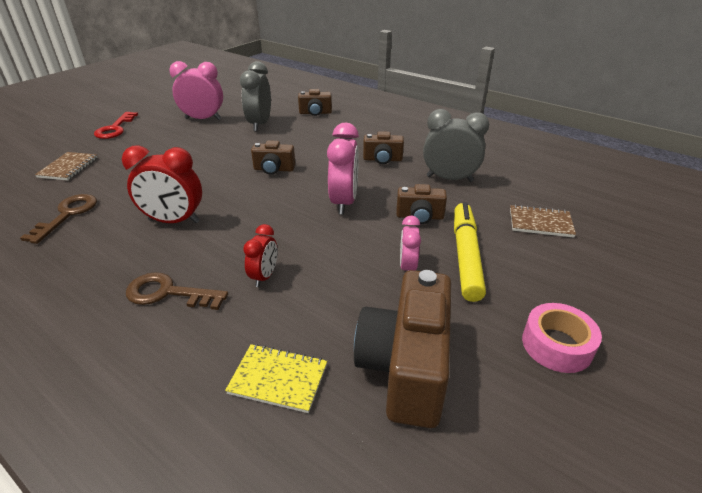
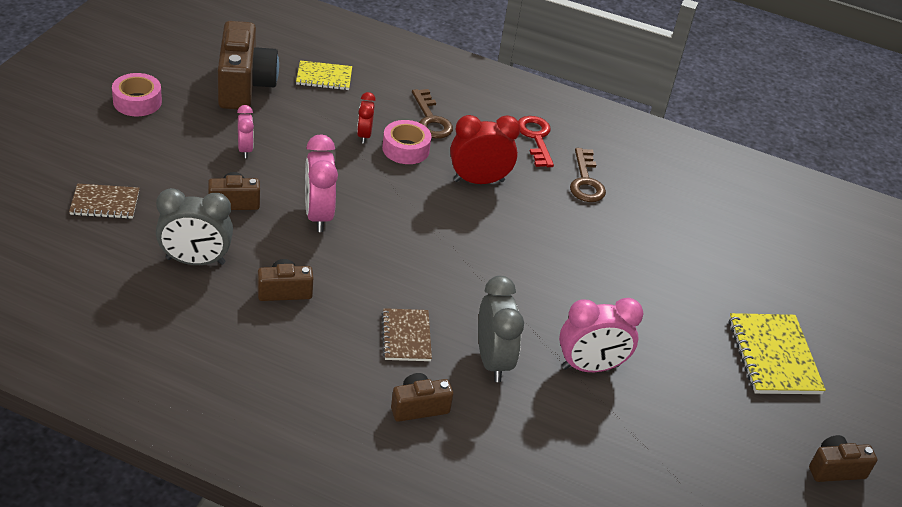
camera: 160 degrees right, 5 degrees up
brown notebook [35,152,98,180] -> brown notebook moved to [381,308,432,361]
red key [94,112,138,139] -> red key moved to [518,116,554,167]
brown key [126,272,228,310] -> brown key turned 75 degrees clockwise [412,89,453,139]
brown camera [251,140,295,175] -> brown camera moved to [809,435,877,482]
yellow marker [454,202,486,302] -> none
none -> pink tape [382,120,432,164]
none -> yellow notebook [729,313,826,394]

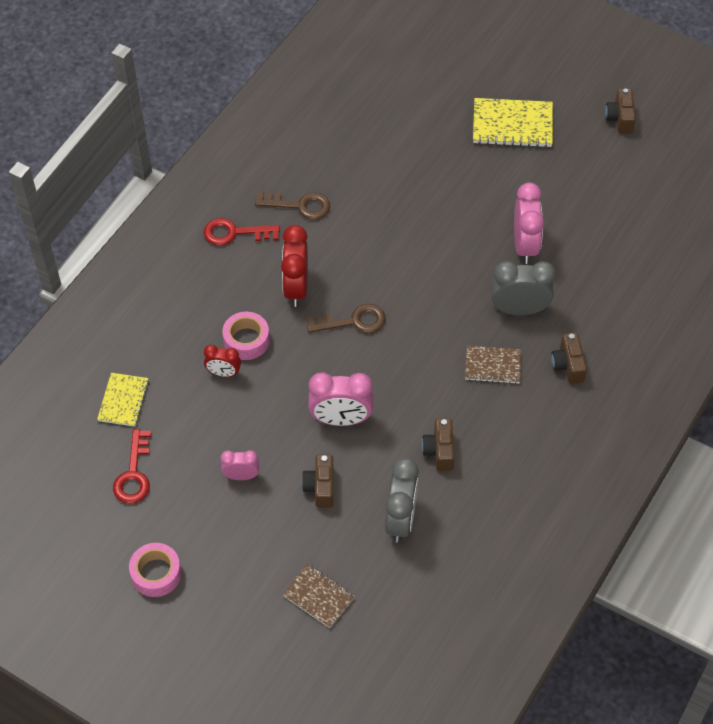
camera: 75 degrees left, 15 degrees up
brown notebook [69,184,139,219] -> brown notebook turned 60 degrees counterclockwise [282,564,355,628]
brown camera [218,21,279,109] -> red key [113,429,151,504]
brown key [412,89,453,139] -> brown key moved to [307,304,386,333]

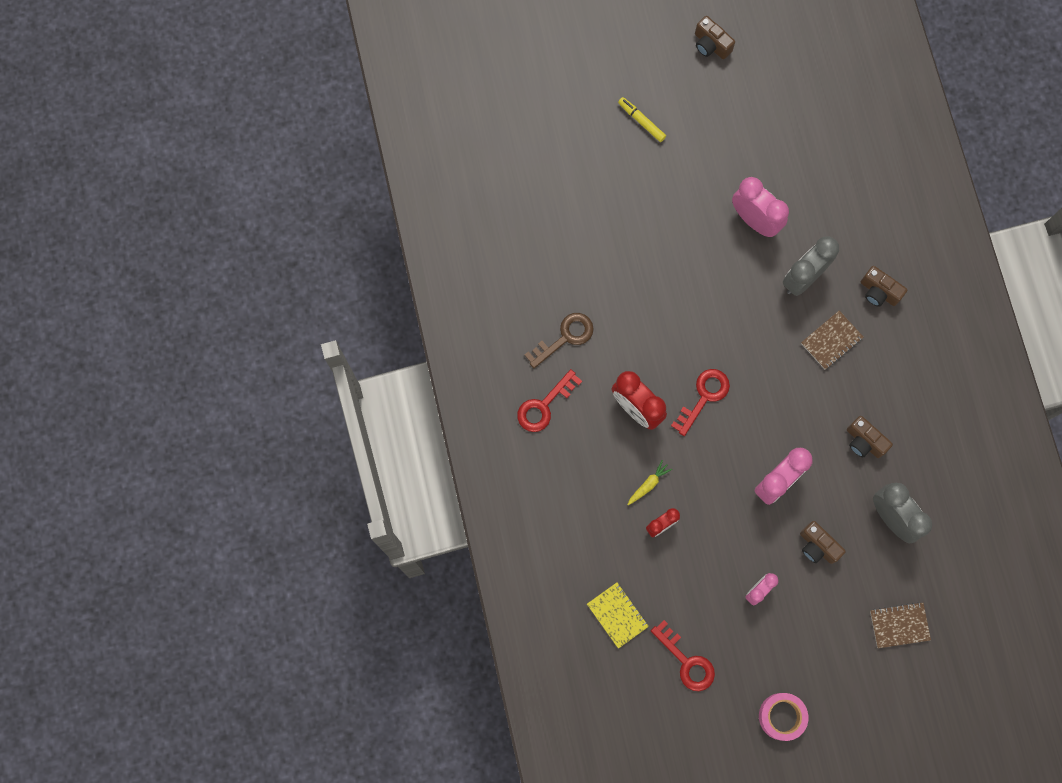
camera: 45 degrees left, 20 degrees up
pink tape [222,312,270,360] -> yellow carrot [627,460,672,505]
brown key [307,304,386,333] -> red key [671,369,730,436]
yellow notebook [473,98,553,148] -> yellow marker [618,97,666,142]

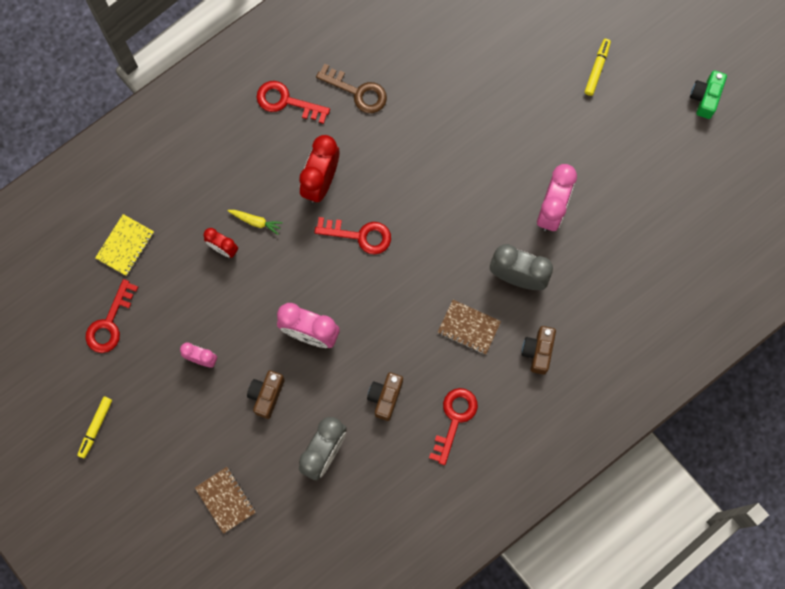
camera: 65 degrees right, 0 degrees up
brown camera [695,16,735,59] -> green camera [690,70,727,119]
pink tape [759,693,808,741] -> yellow marker [77,396,112,459]
none -> red key [429,388,478,465]

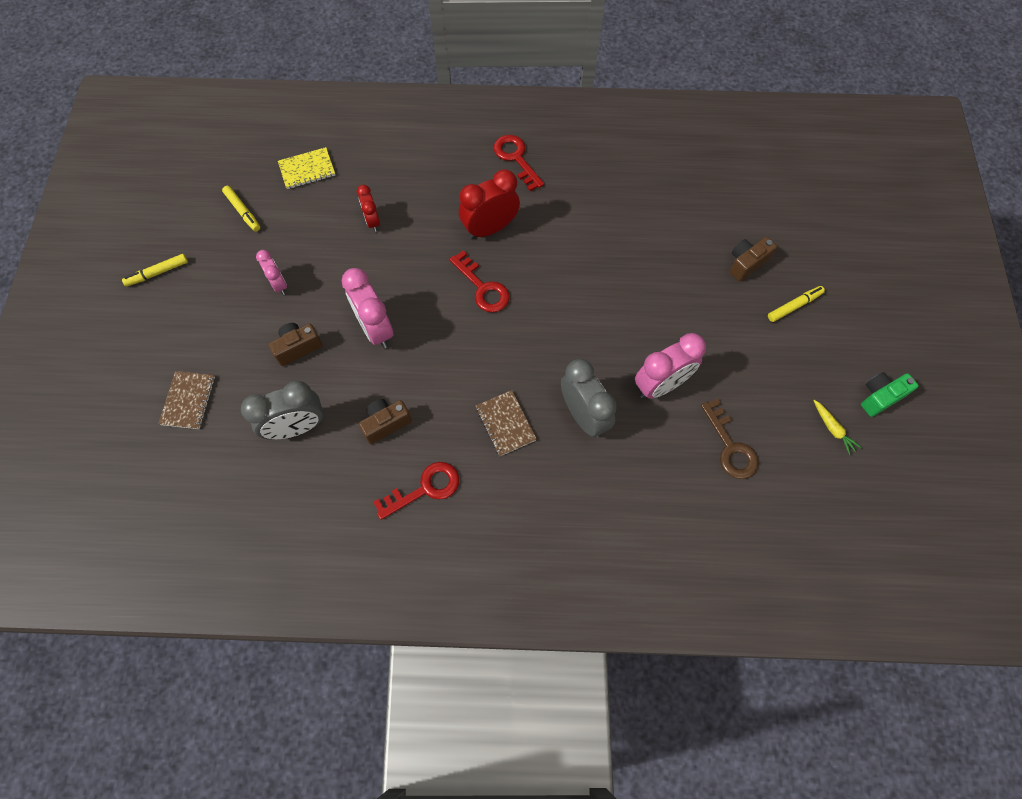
camera: 40 degrees right, 10 degrees down
red key [85,279,138,353] -> yellow marker [222,186,260,232]
yellow carrot [227,210,283,235] -> yellow carrot moved to [813,400,862,455]
brown key [316,63,387,113] -> brown key moved to [701,399,759,479]
brown camera [522,326,556,375] -> brown camera moved to [730,237,777,282]

